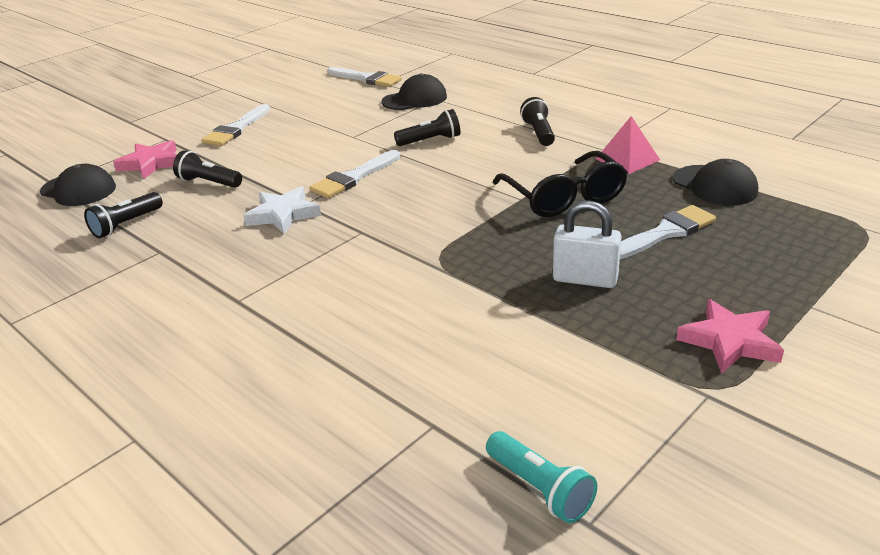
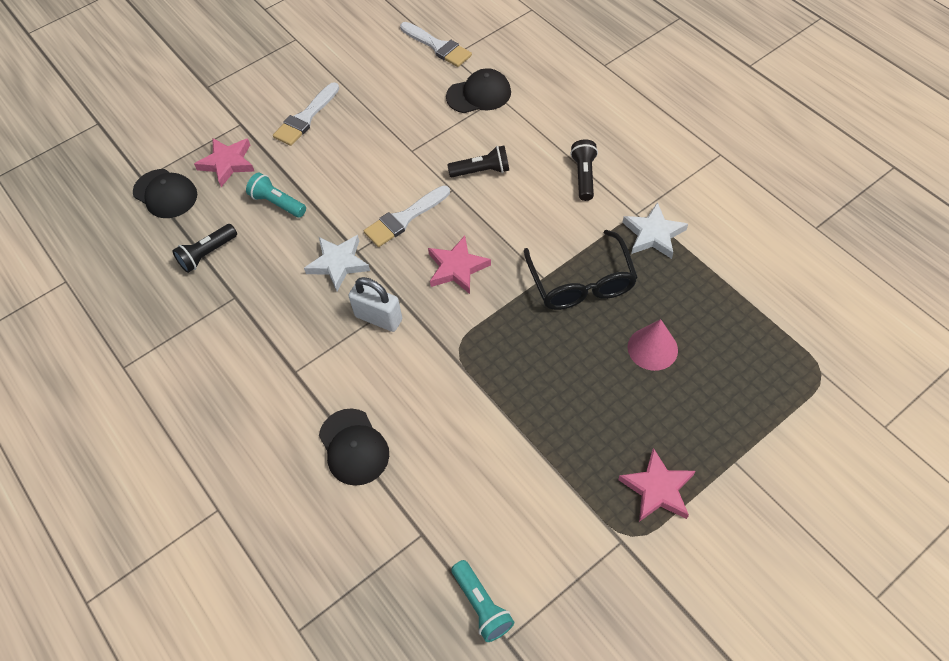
camera: 10 degrees right, 25 degrees up
black flashlight [173,150,242,188] -> turquoise flashlight [246,172,306,218]
white padlock [553,200,622,288] -> white padlock moved to [349,277,402,332]
pink pyramid [596,116,660,174] -> white star [622,202,688,259]
white brush [620,205,716,259] -> pink cone [628,319,678,371]
black cap [673,159,758,205] -> black cap moved to [319,408,389,486]
none -> pink star [428,236,491,294]

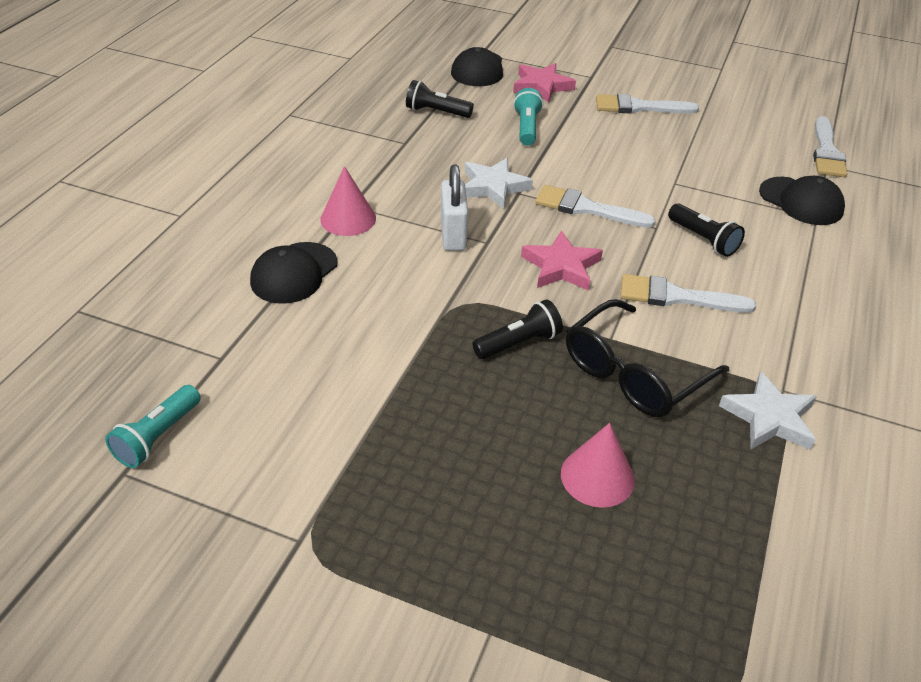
camera: 55 degrees right, 15 degrees down
black flashlight [570,139,598,201] -> black flashlight moved to [472,299,563,359]
pink star [618,448,695,522] -> none
none -> pink cone [320,166,376,236]
none -> white brush [620,274,756,313]

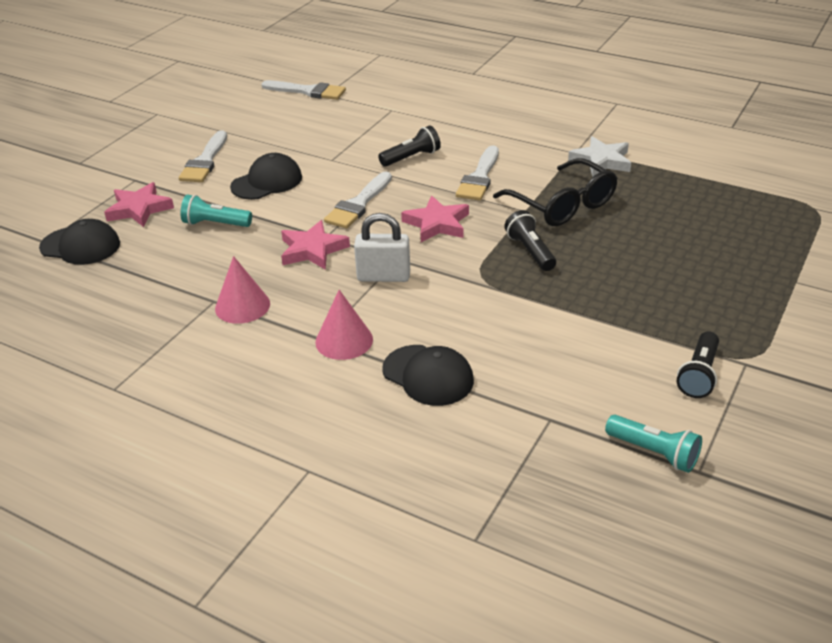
camera: 80 degrees left, 5 degrees down
black flashlight [406,80,474,118] -> black flashlight moved to [677,331,719,398]
white star [465,158,533,209] -> pink star [281,220,350,270]
pink cone [561,423,635,508] -> pink cone moved to [215,256,270,324]
black cap [759,176,845,225] -> black cap moved to [230,153,302,200]

